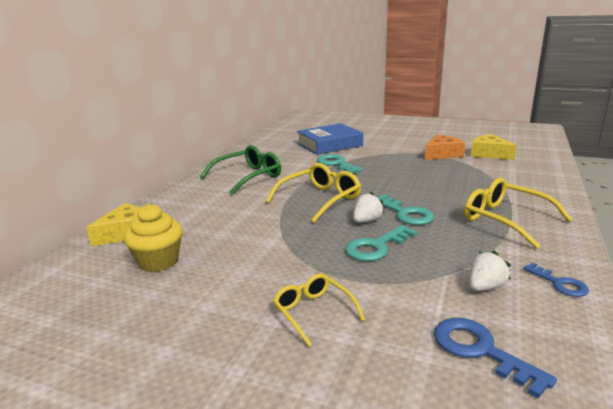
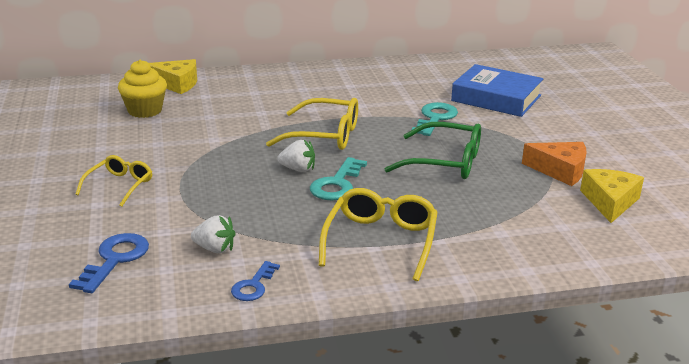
camera: 55 degrees right, 5 degrees up
green glasses [200,145,281,195] -> green glasses moved to [384,122,481,179]
turquoise key [345,225,417,261] -> none

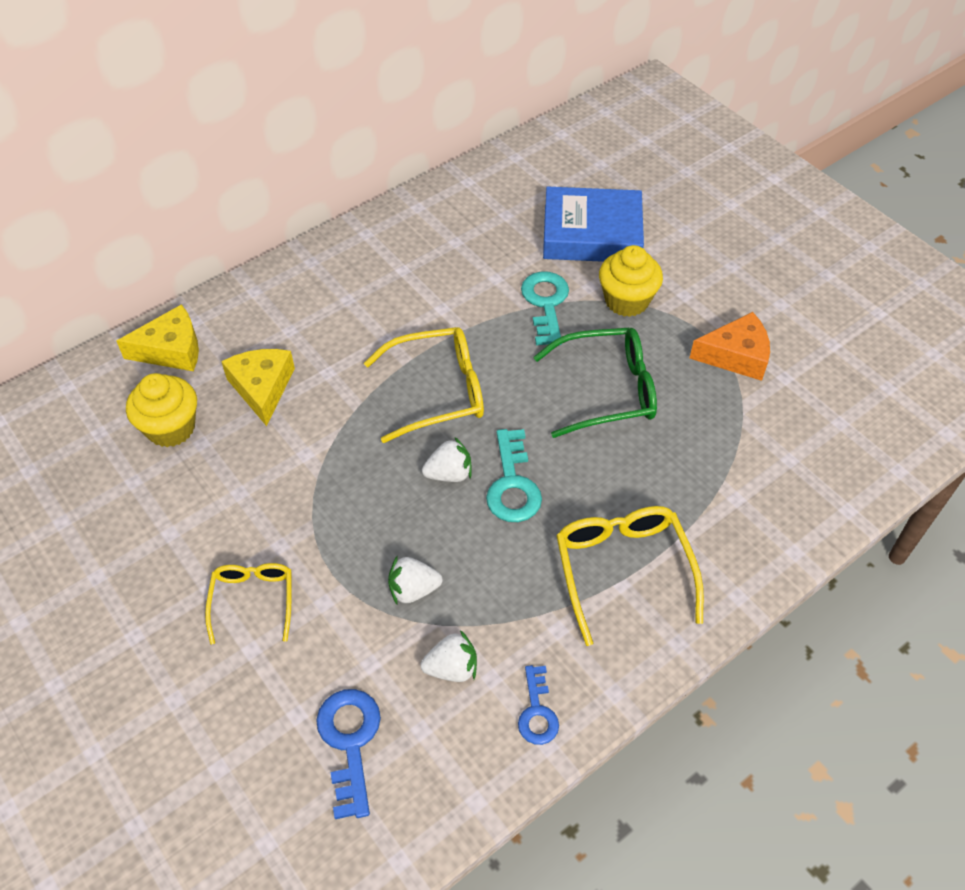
camera: 25 degrees left, 25 degrees up
yellow cheese [580,169,644,223] -> yellow cheese moved to [221,349,295,426]
none -> white strawberry [388,556,442,604]
none -> yellow cupcake [599,245,663,317]

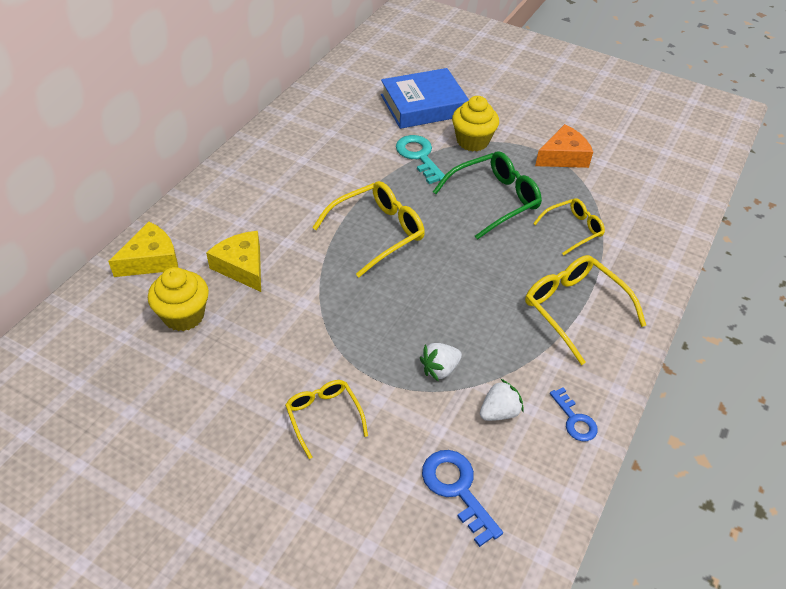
camera: 25 degrees left, 5 degrees down
white strawberry [422,437,472,482] -> none
turquoise key [486,429,542,522] -> none
none -> yellow glasses [533,198,605,256]

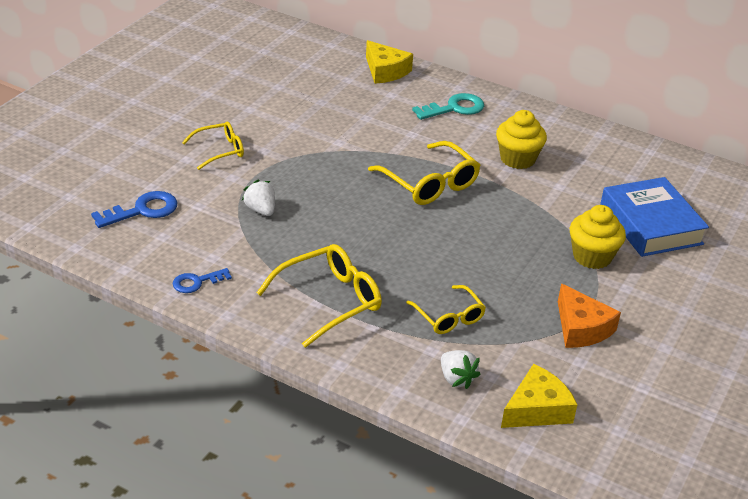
camera: 90 degrees right, 10 degrees down
yellow cupcake [148,267,209,331] -> yellow cupcake moved to [496,110,547,169]
yellow cheese [206,231,261,292] -> yellow cheese moved to [501,364,577,428]
turquoise key [396,135,445,184] -> turquoise key moved to [412,93,484,120]
green glasses [433,151,542,240] -> none
white strawberry [480,379,524,421] -> white strawberry moved to [441,350,481,389]

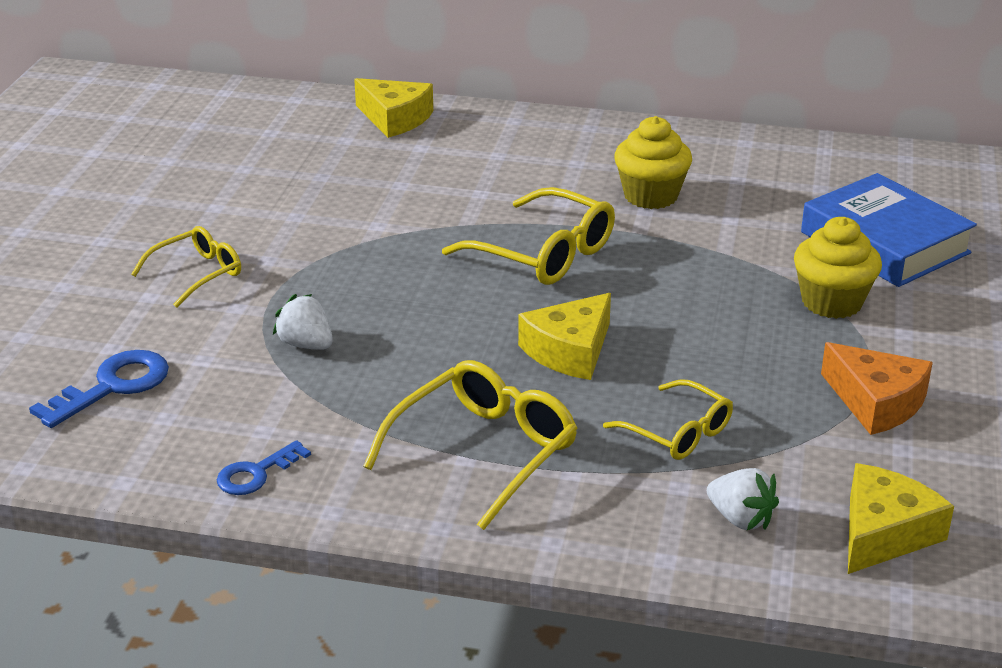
camera: 15 degrees left, 5 degrees down
turquoise key [412,93,484,120] -> none
none -> yellow cheese [518,293,611,380]

